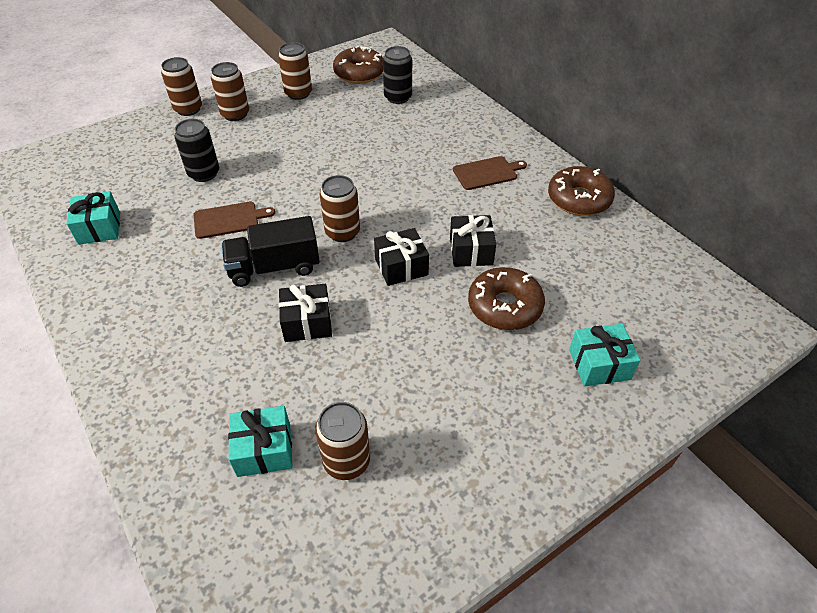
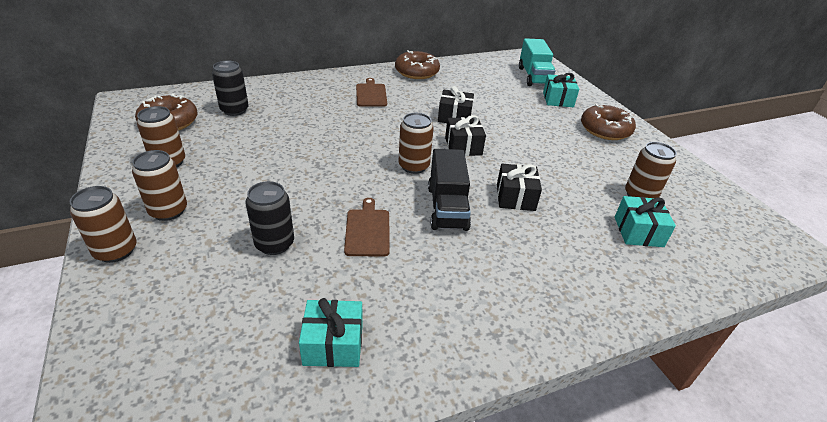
camera: 80 degrees left, 10 degrees down
brown donut [468,267,545,330] -> brown donut moved to [581,104,636,140]
none -> turquoise truck [519,38,555,86]

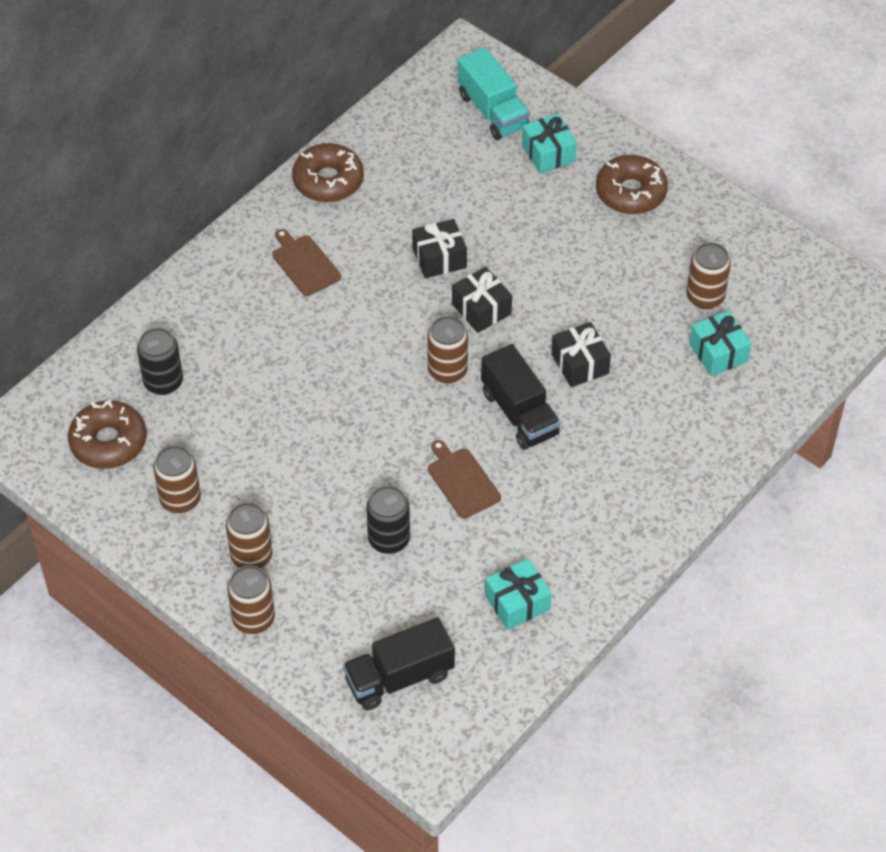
camera: 25 degrees left, 15 degrees up
none -> black truck [343,617,455,710]

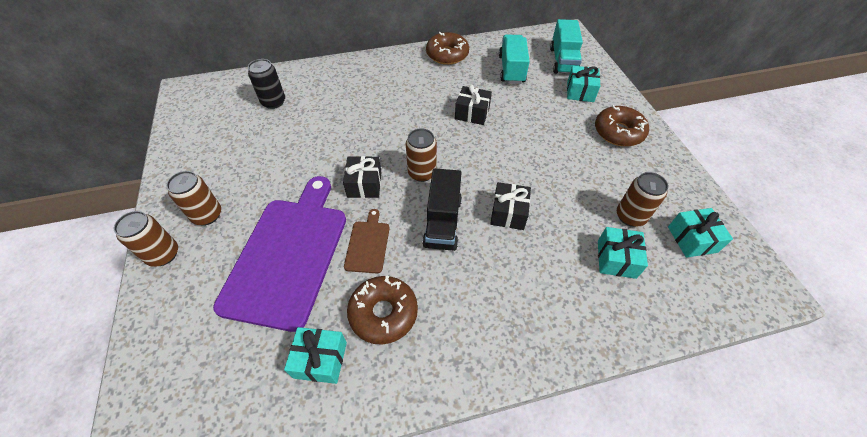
camera: 35 degrees right, 0 degrees up
brown donut [68,400,147,469] -> brown donut moved to [347,276,418,344]
brown can [153,445,201,513] -> none
brown cutting board [272,229,341,296] -> none
black truck [343,617,455,710] -> none
black can [366,486,410,554] -> purple cutting board [213,176,346,332]
black gift [452,267,512,333] -> black gift moved to [343,156,382,198]
none -> turquoise truck [499,34,530,84]
none -> turquoise gift [668,208,733,258]

